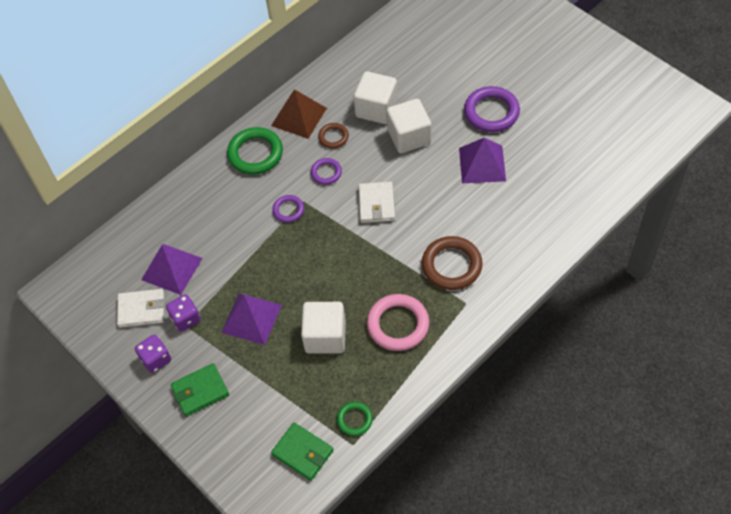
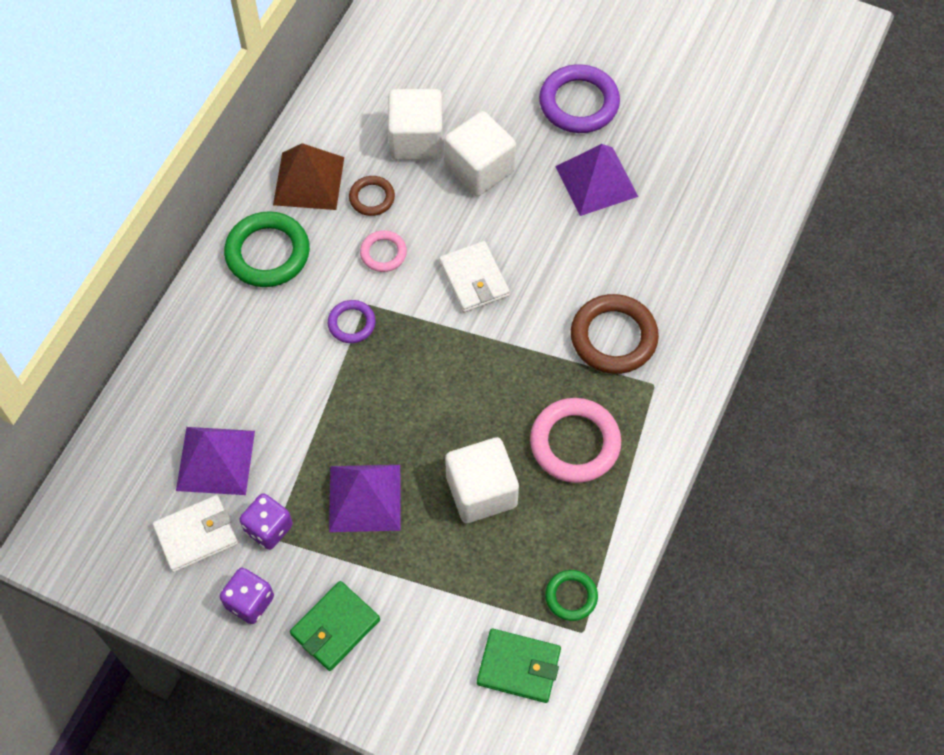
camera: 25 degrees left, 5 degrees up
purple ring [311,158,342,185] -> pink ring [360,230,407,272]

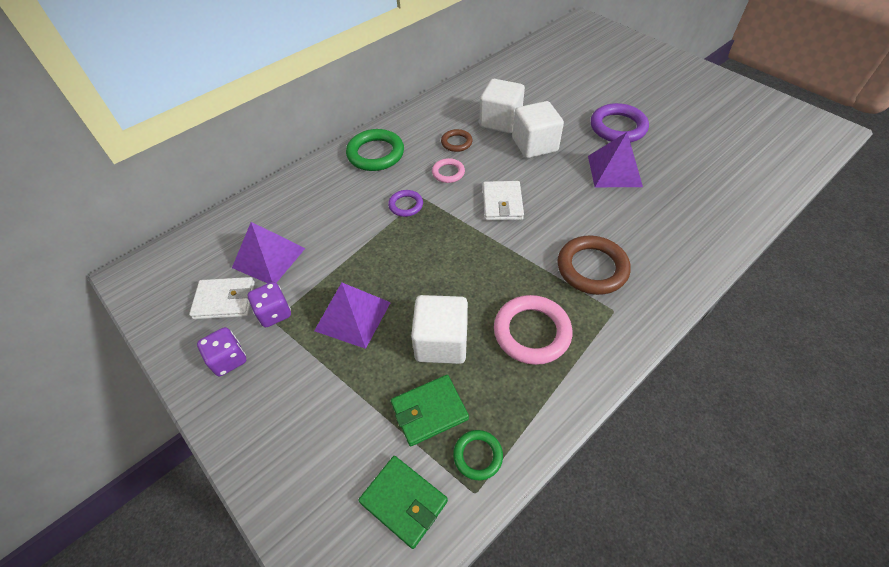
camera: 25 degrees right, 10 degrees down
brown pyramid [273,143,344,210] -> none
green wallet [290,581,380,671] -> green wallet moved to [391,375,469,446]

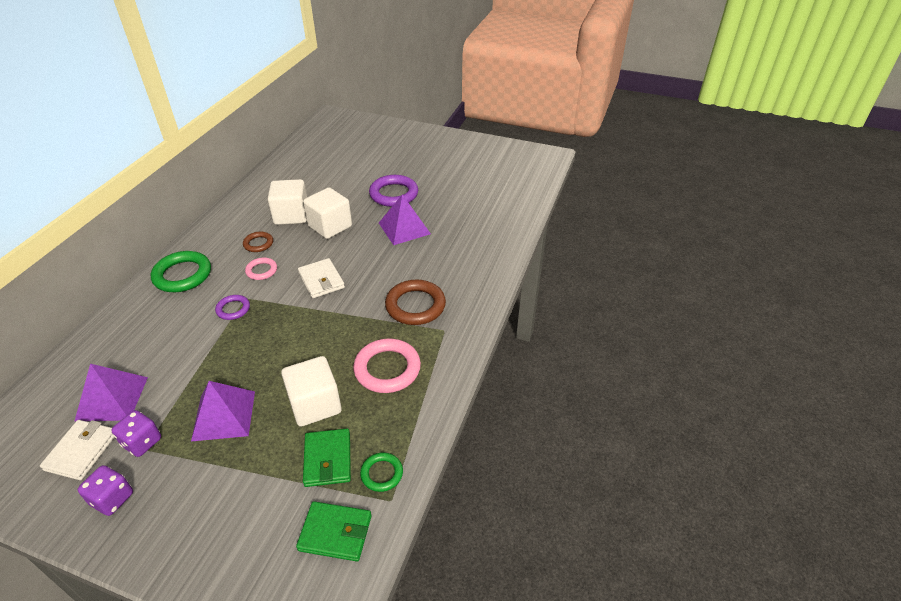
camera: 30 degrees left, 10 degrees down
white wallet [189,277,255,319] -> white wallet turned 45 degrees counterclockwise [40,420,115,480]
green wallet [391,375,469,446] -> green wallet turned 45 degrees counterclockwise [303,429,351,487]

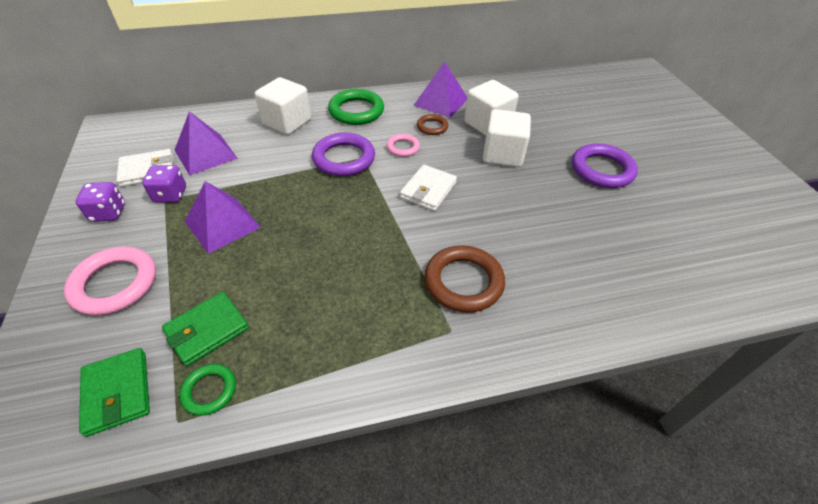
camera: 55 degrees right, 5 degrees up
purple ring [215,295,250,320] -> purple ring [312,133,375,176], size x1.82
white cube [281,356,342,427] -> white cube moved to [255,77,311,135]
pink ring [353,339,421,393] -> pink ring moved to [64,247,156,315]
purple pyramid [379,194,431,245] -> purple pyramid moved to [413,62,467,118]

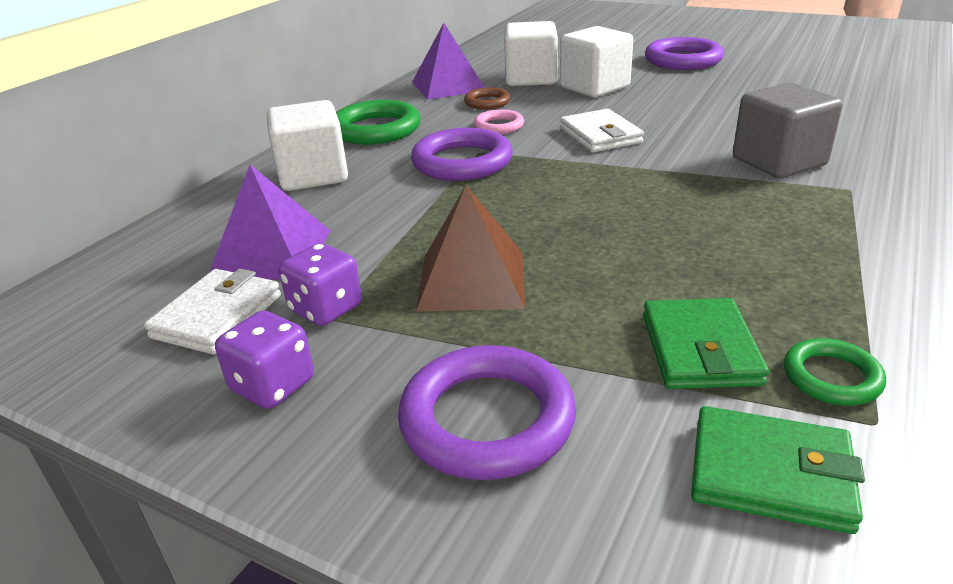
camera: 45 degrees left, 15 degrees down
pink ring [64,247,156,315] -> purple ring [398,345,576,480]
purple pyramid [185,181,261,254] -> brown pyramid [416,185,525,312]
brown ring [424,245,505,313] -> grey cube [733,83,843,178]

